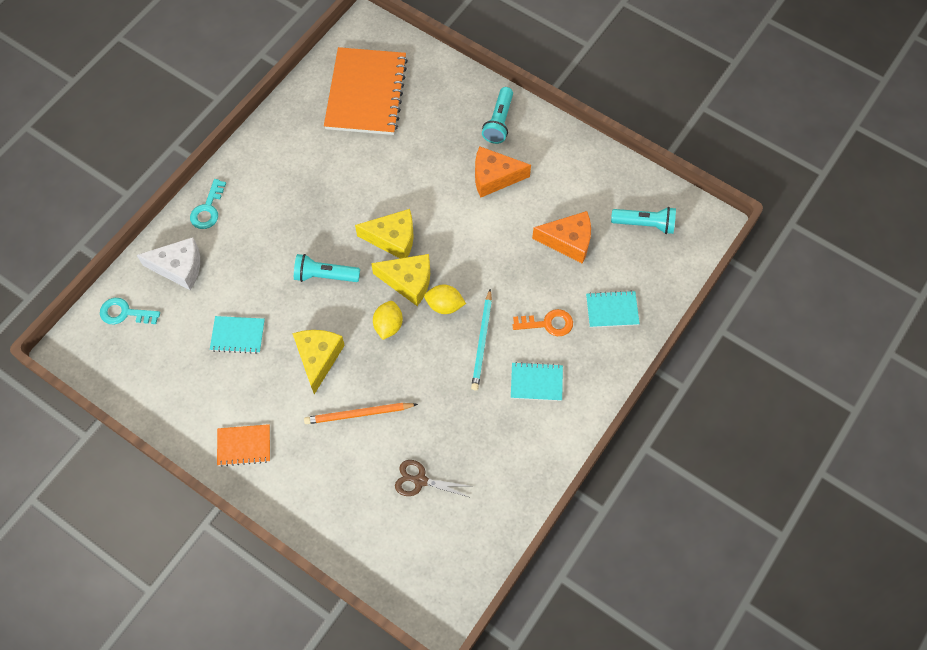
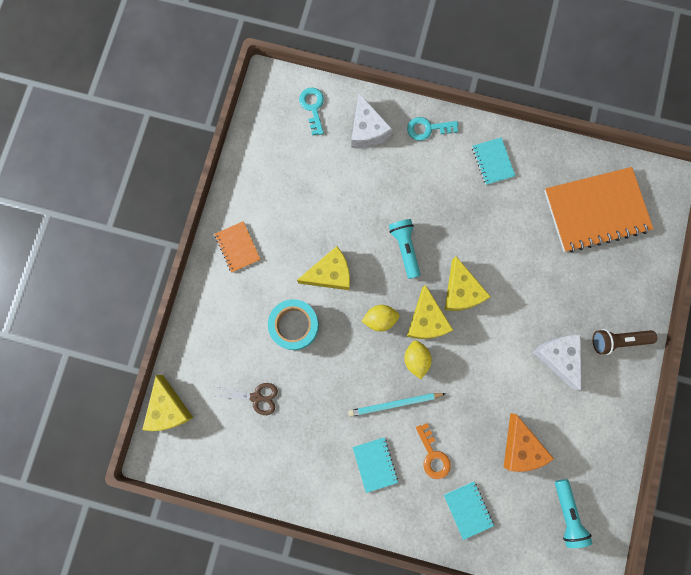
camera: 70 degrees right, 15 degrees up
turquoise notebook [210,316,265,354] -> turquoise notebook moved to [472,137,515,185]
orange pencil [304,403,418,424] -> turquoise tape [268,299,319,350]
brown scissors [395,460,473,497] -> brown scissors turned 105 degrees clockwise [212,383,278,415]
orange cheese [475,146,531,198] -> white cheese [533,335,581,390]
turquoise flashlight [482,87,513,144] -> brown flashlight [592,329,657,355]
none -> yellow cheese [142,375,193,431]

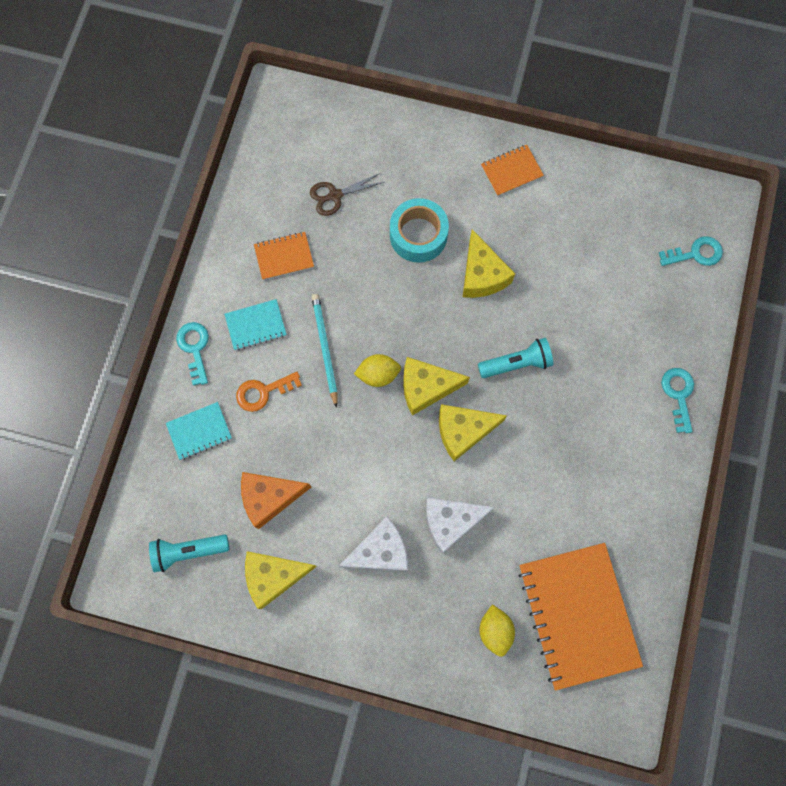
camera: 90 degrees right, 5 degrees down
yellow cheese [142,375,193,431] -> yellow cheese moved to [245,551,317,609]
brown scissors [212,383,278,415] -> brown scissors turned 60 degrees clockwise [310,173,384,216]
white cheese [351,93,392,149] -> white cheese moved to [426,497,495,554]
yellow lemon [362,305,399,331] -> yellow lemon moved to [479,604,515,657]
turquoise notebook [472,137,515,185] -> none
brown flashlight [592,329,657,355] -> none
none -> turquoise key [176,322,209,386]
none -> orange notebook [254,232,314,280]

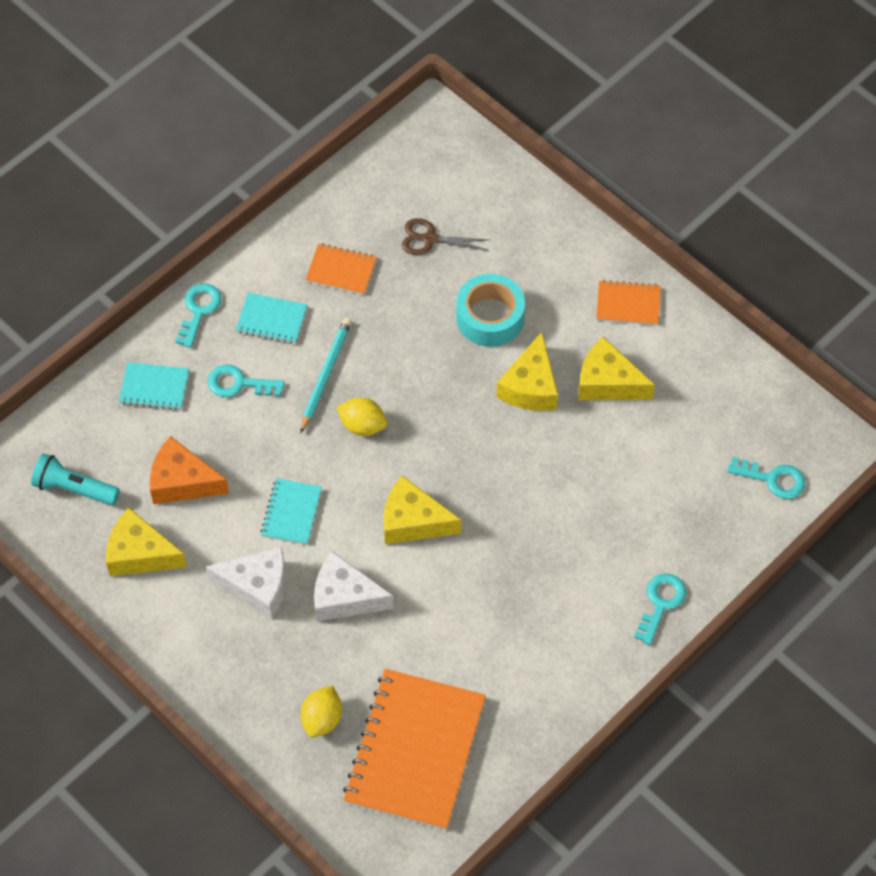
camera: 30 degrees right, 15 degrees down
orange key [236,372,302,412] -> turquoise key [208,364,285,397]
yellow cheese [403,357,470,416] -> yellow cheese moved to [578,337,655,400]
turquoise flashlight [478,338,553,378] -> none
none -> turquoise notebook [261,478,322,545]

